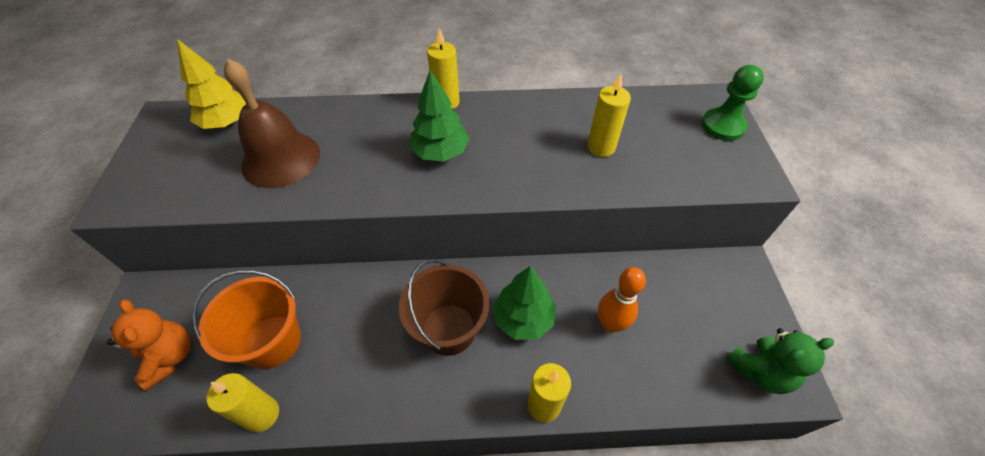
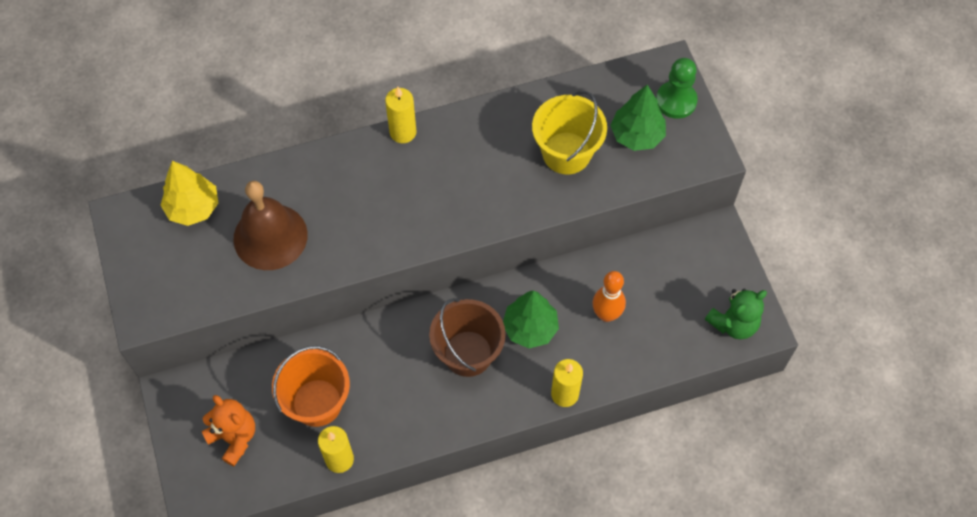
camera: 15 degrees left, 10 degrees up
green tree [409,70,470,162] -> green tree moved to [610,85,666,151]
yellow candle [587,73,631,157] -> yellow bucket [532,91,607,174]

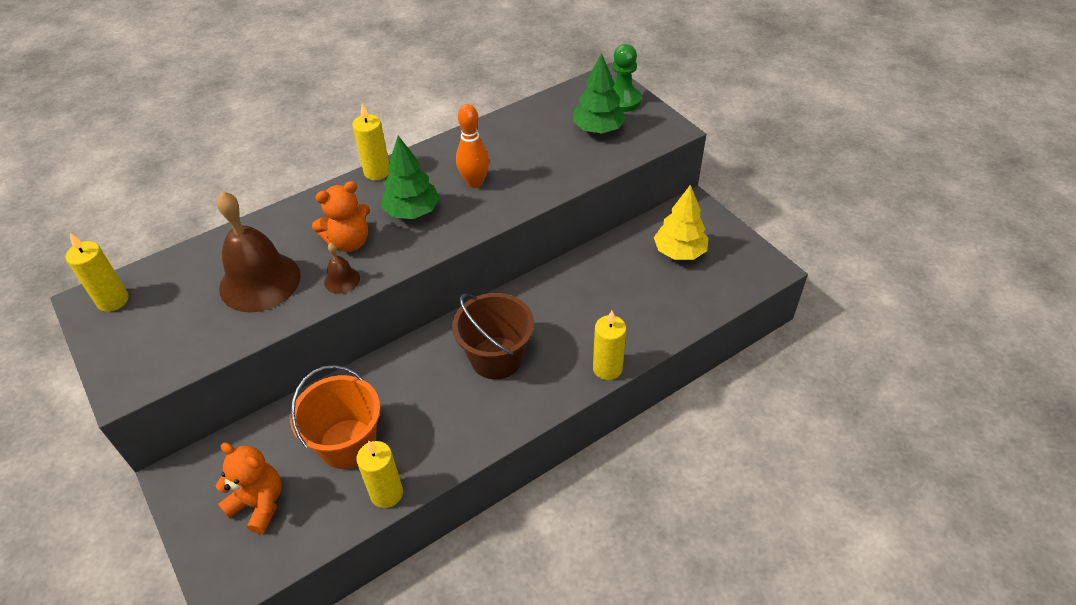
camera: 15 degrees left, 15 degrees down
yellow tree [161,161,218,226] -> yellow tree moved to [654,185,708,260]
green tree [503,290,559,348] -> green tree moved to [381,136,440,219]
yellow bucket [532,91,607,174] -> none
orange bowling pin [592,271,626,322] -> orange bowling pin moved to [456,104,489,188]
green teddy bear [705,289,767,339] -> none
none -> yellow candle [66,233,129,312]
none -> orange teddy bear [312,181,370,252]
none -> brown bell [324,243,360,294]

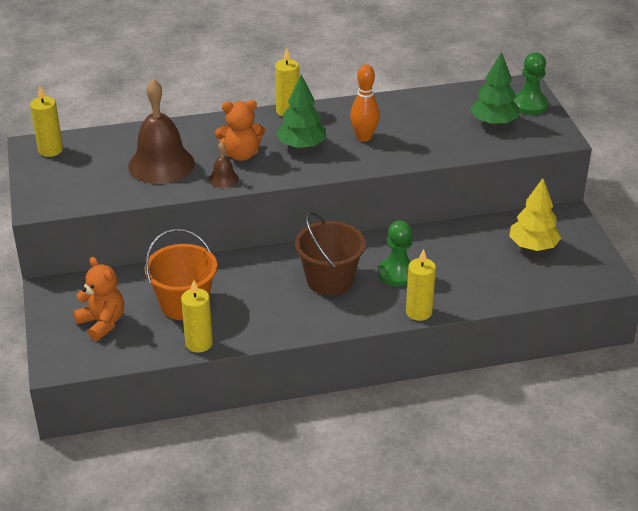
camera: 20 degrees right, 10 degrees down
none -> green pawn [378,220,412,287]

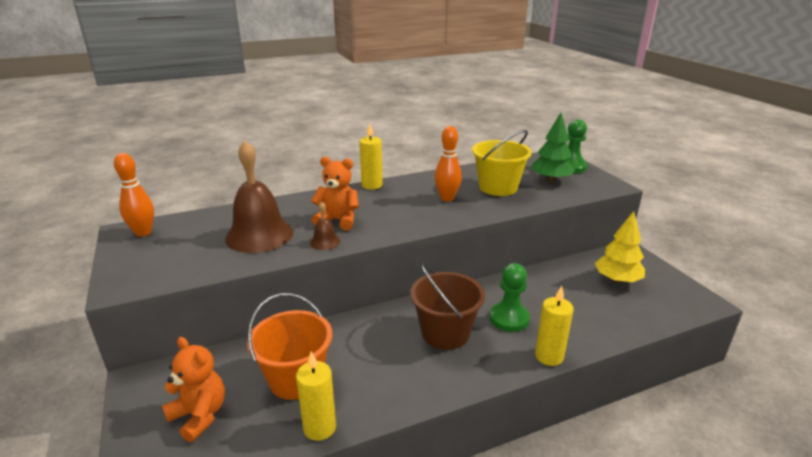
camera: 10 degrees left, 10 degrees down
yellow candle [30,86,63,157] -> orange bowling pin [114,153,154,237]
orange teddy bear [215,100,265,161] -> orange teddy bear turned 150 degrees counterclockwise [311,157,359,230]
green tree [276,74,326,149] -> none
none -> yellow bucket [472,130,532,196]

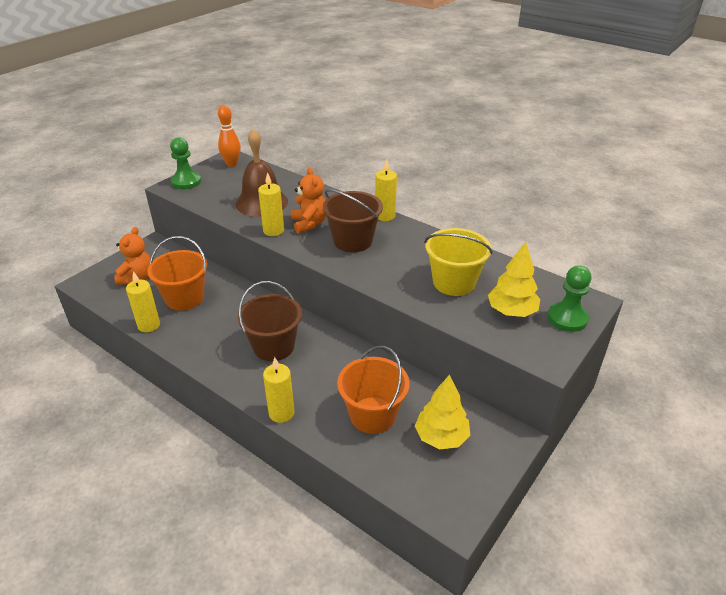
camera: 60 degrees right, 10 degrees up
brown bell [310,201,340,250] -> yellow candle [258,172,284,236]
orange bowling pin [435,126,462,202] -> none
green pawn [489,263,530,332] -> green pawn moved to [170,137,201,189]
green tree [531,113,575,182] -> yellow tree [488,242,540,317]
none -> brown bucket [323,189,383,252]
none -> orange bucket [337,346,410,434]

